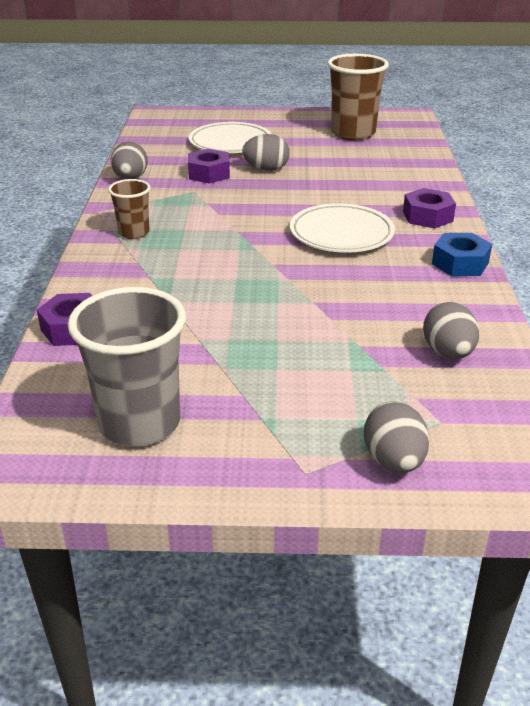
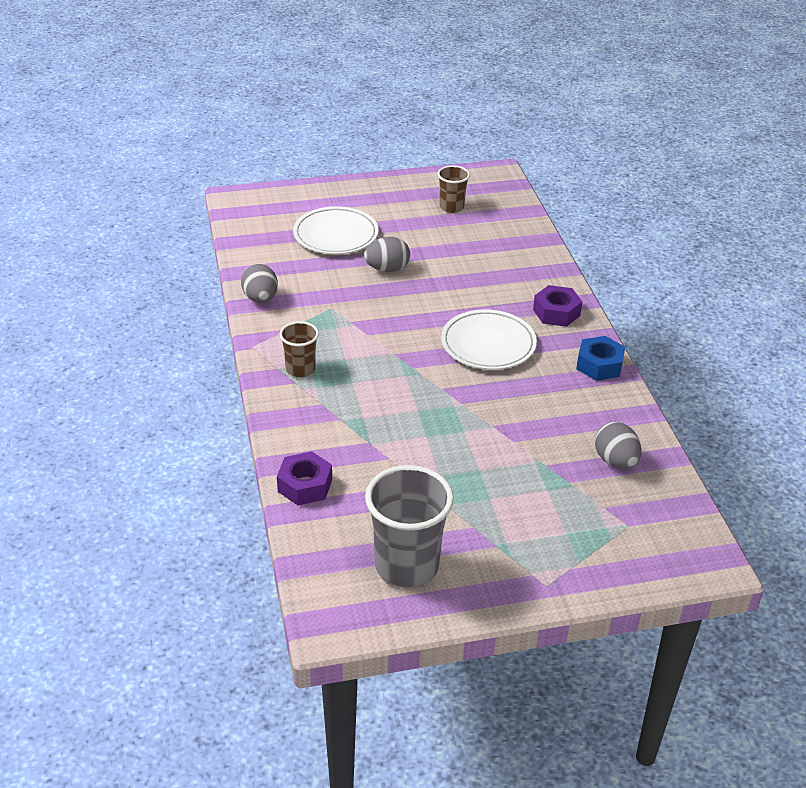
camera: 15 degrees left, 5 degrees up
purple nut [188,149,230,184] -> none
brown cup [327,54,389,141] -> brown cup [437,165,470,213], size x0.55
grey egg [364,401,429,473] -> none

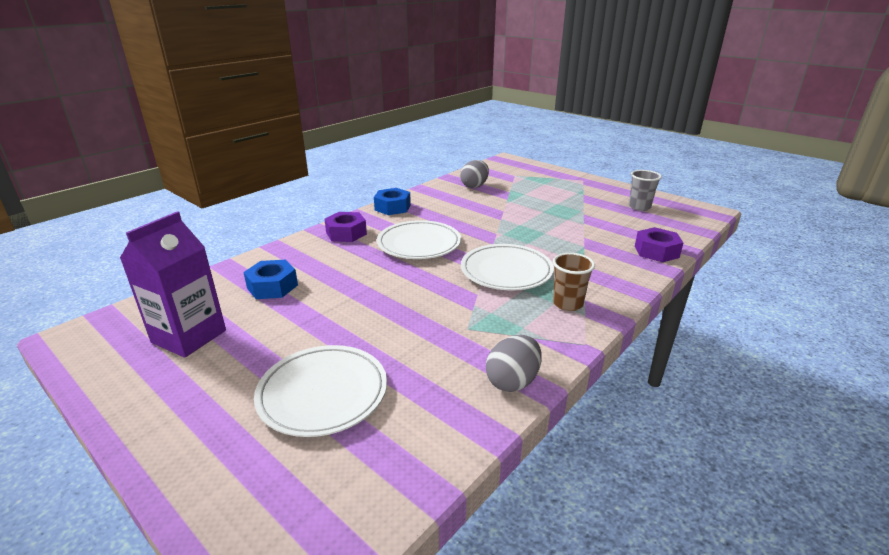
camera: 125 degrees left, 10 degrees down
grey egg [364,237,410,272] -> none
grey cup [365,465,454,588] -> grey cup [629,170,662,211], size x0.55
brown cup [437,165,470,213] -> purple carton [120,211,226,358]
none -> blue nut [243,260,298,299]
none -> white plate [461,244,554,291]

